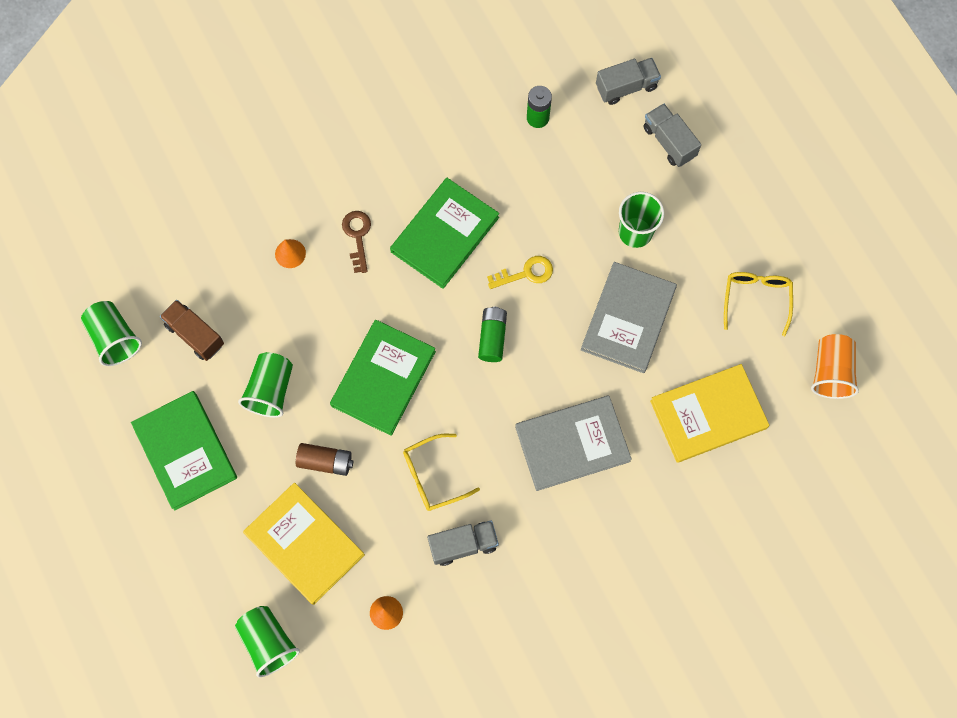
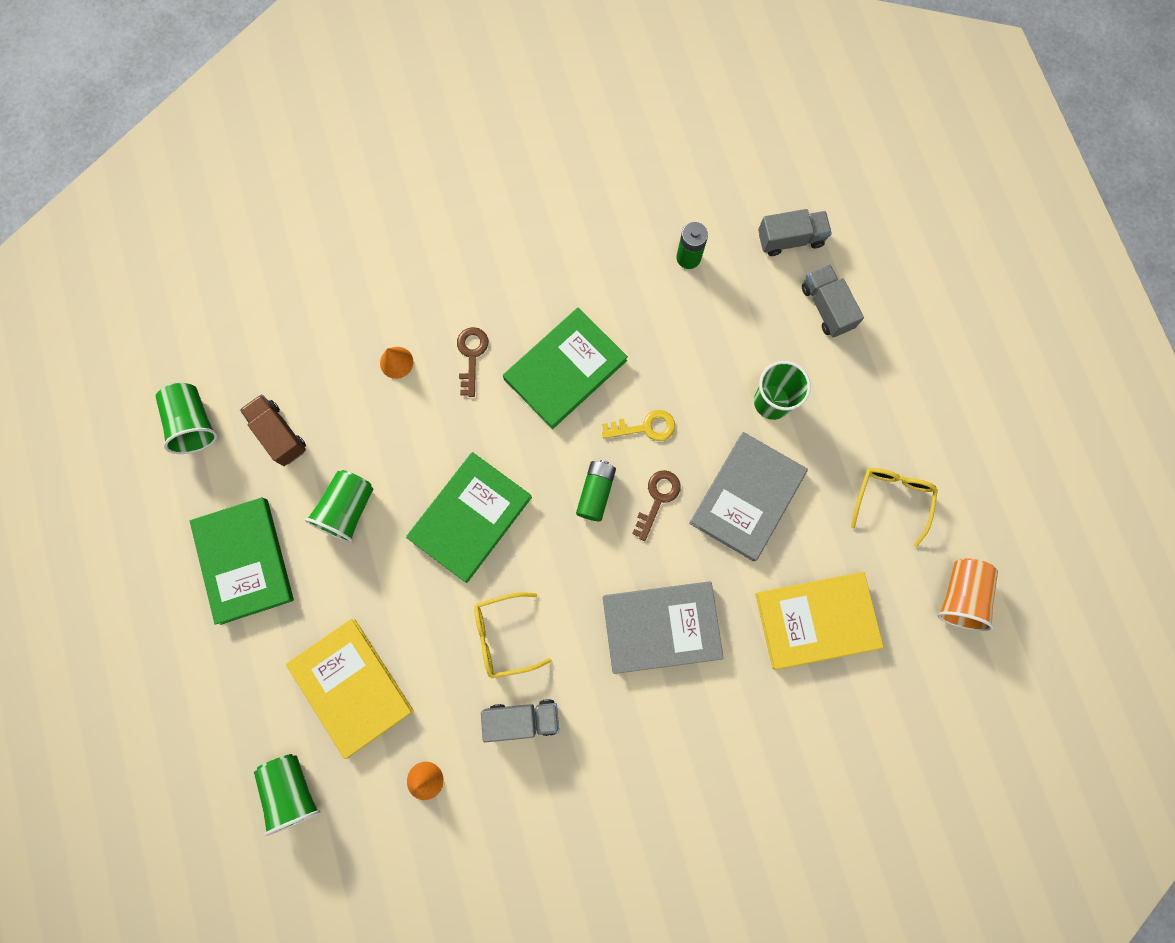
camera: 10 degrees right, 5 degrees up
brown battery [296,443,353,476] -> none
none -> brown key [632,470,681,541]

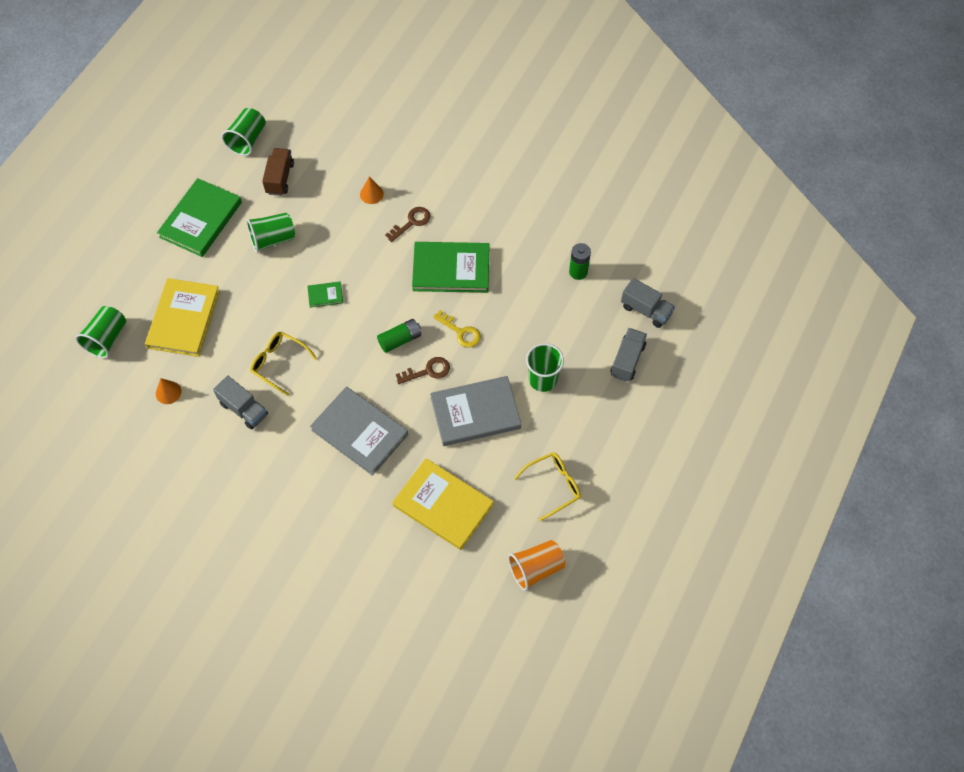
camera: 45 degrees right, 15 degrees down
green book [406,452,532,583] -> green book [307,281,343,308], size x0.44

